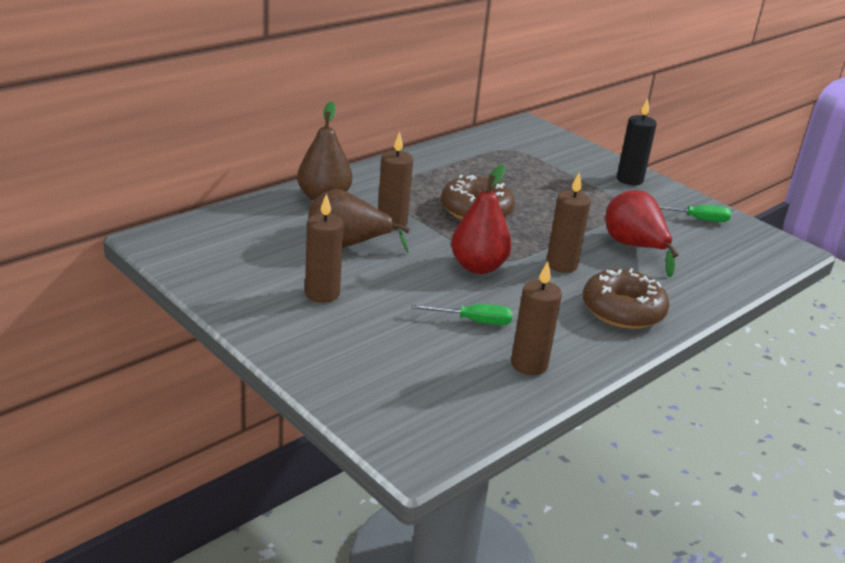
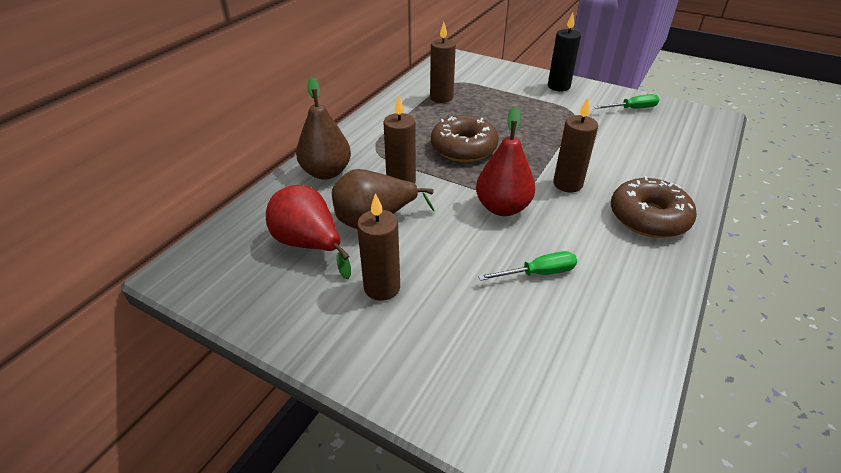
camera: 15 degrees left, 10 degrees up
brown candle [511,261,562,375] -> brown candle moved to [430,22,456,103]
red pear [605,190,679,277] -> red pear moved to [266,185,351,279]

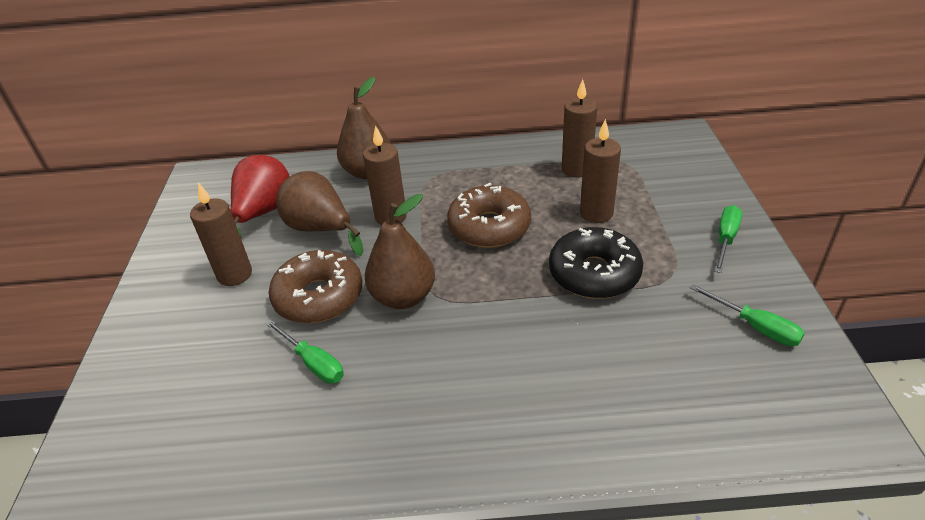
camera: 60 degrees right, 0 degrees up
red pear [476,107,535,216] -> brown pear [365,194,435,309]
black candle [548,13,581,91] -> green screwdriver [714,205,742,273]
brown candle [553,98,598,193] -> brown candle moved to [580,119,621,223]
brown donut [611,176,697,238] -> brown donut moved to [268,250,362,323]
none -> black donut [549,227,643,299]

